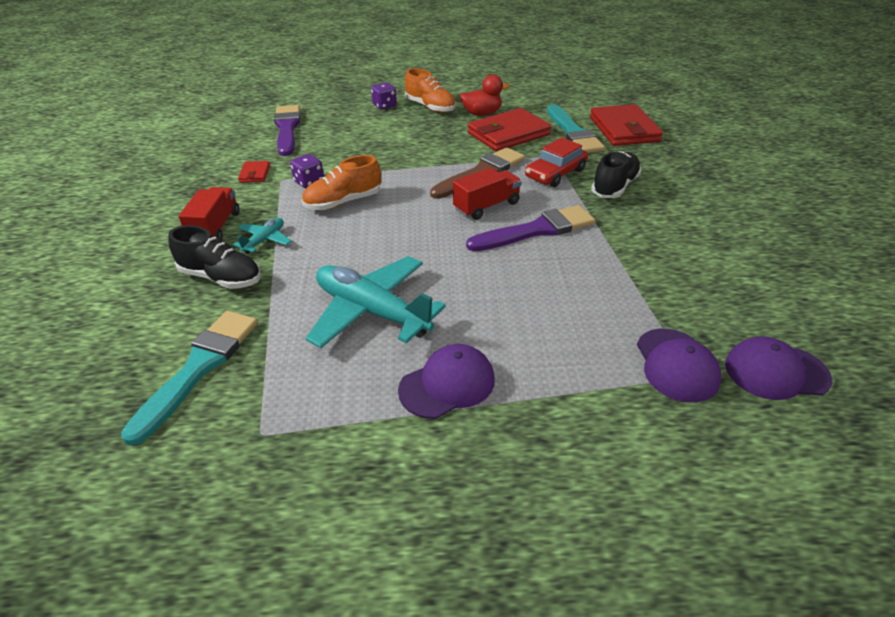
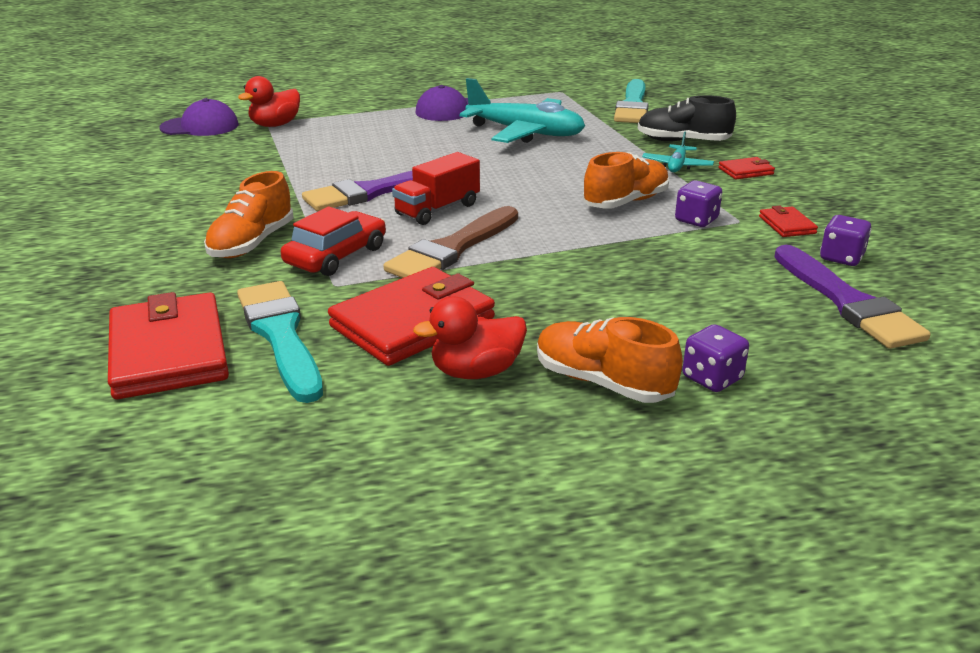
camera: 170 degrees right, 10 degrees down
red truck [179,187,239,240] -> red wallet [719,157,775,179]
black shoe [591,151,642,198] -> orange shoe [204,171,294,258]
purple cap [637,329,721,402] -> red duck [238,76,300,127]
none -> purple dice [820,215,872,266]

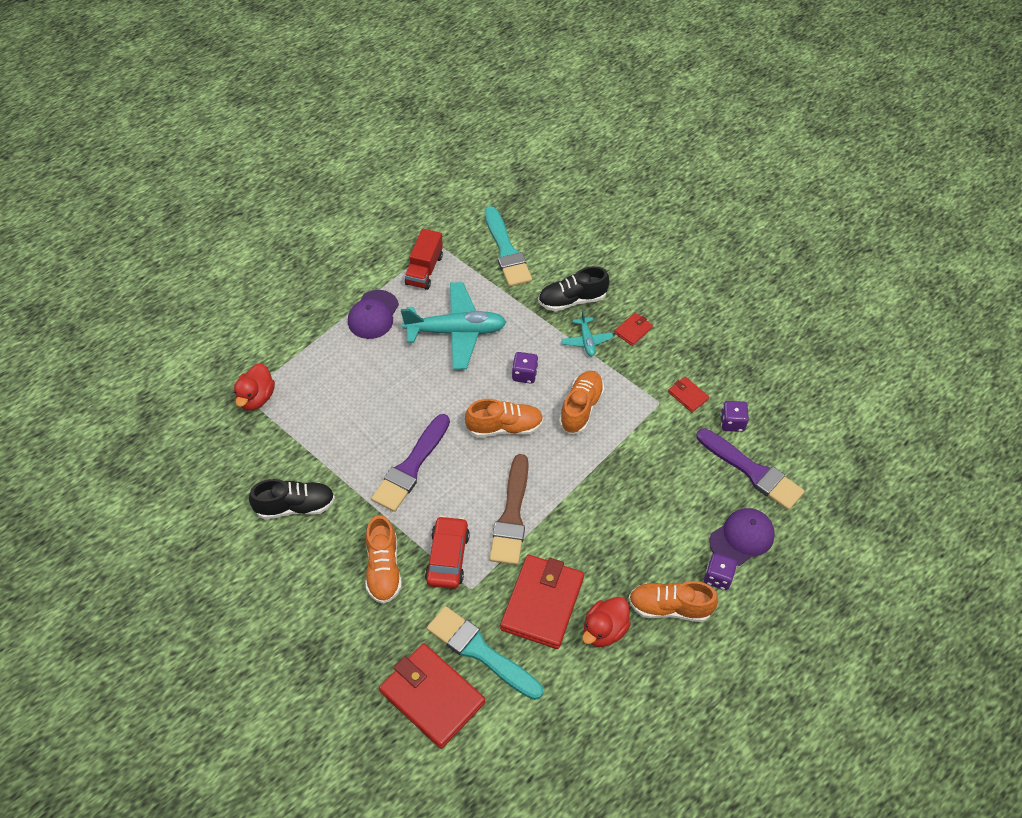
camera: 30 degrees left, 25 degrees up
purple cap [159,98,239,136] -> purple cap moved to [709,508,775,566]
red truck [392,152,480,225] -> red truck moved to [405,229,443,290]
purple dice [675,180,722,227] -> purple dice moved to [512,352,538,384]
none -> black shoe [249,479,335,519]
none -> orange shoe [465,399,544,437]

